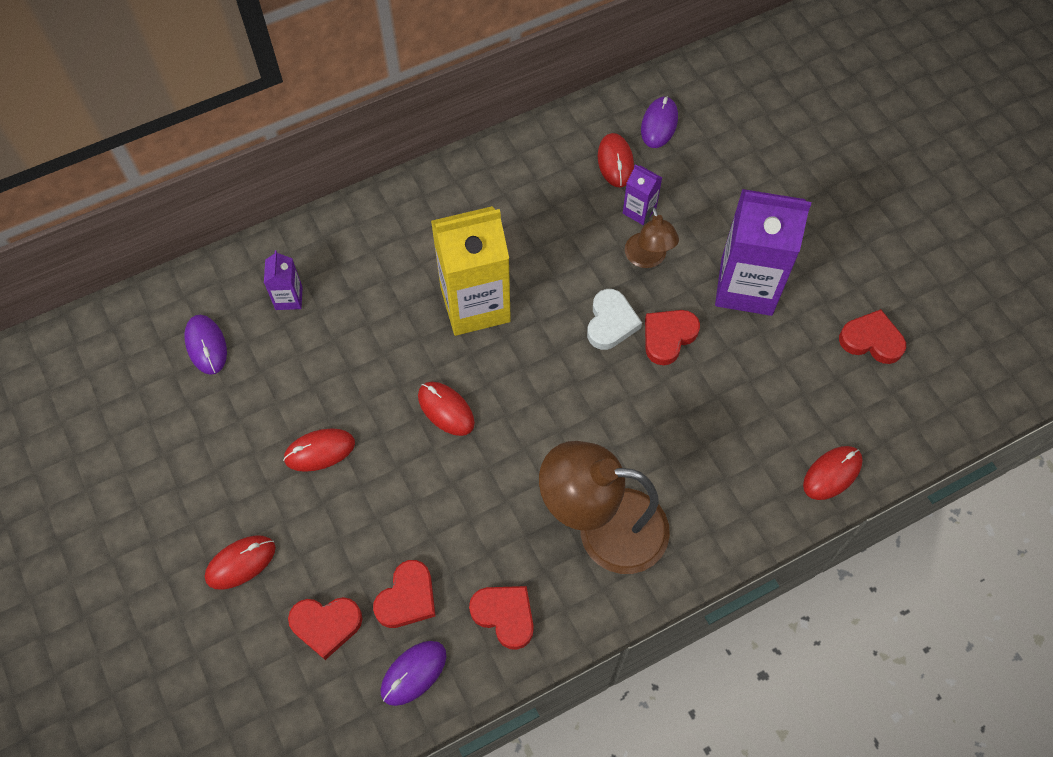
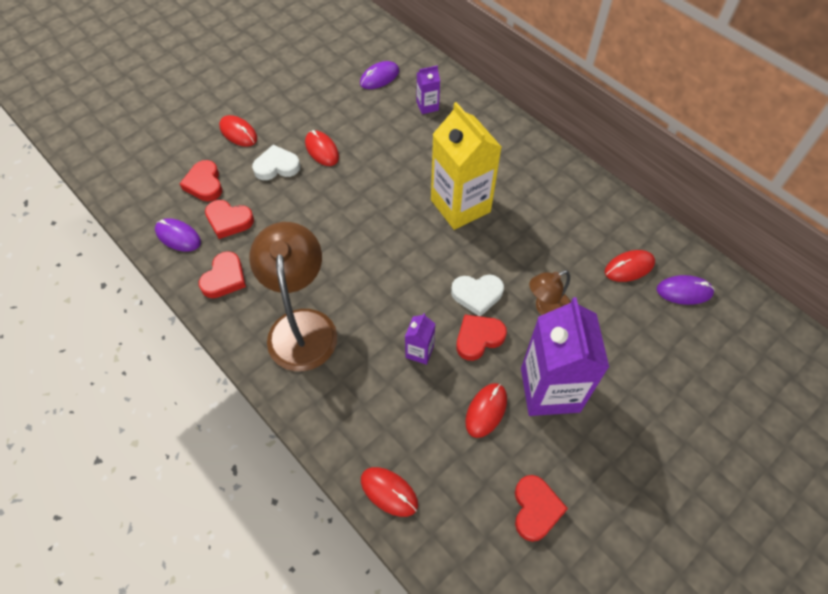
camera: 75 degrees right, 5 degrees down
red mouse [418,382,475,436] -> red mouse moved to [465,383,507,438]
purple carton [623,165,662,225] -> purple carton moved to [405,313,435,365]
red heart [645,310,700,365] -> red heart turned 60 degrees counterclockwise [456,315,507,361]
none -> white heart [252,145,300,180]

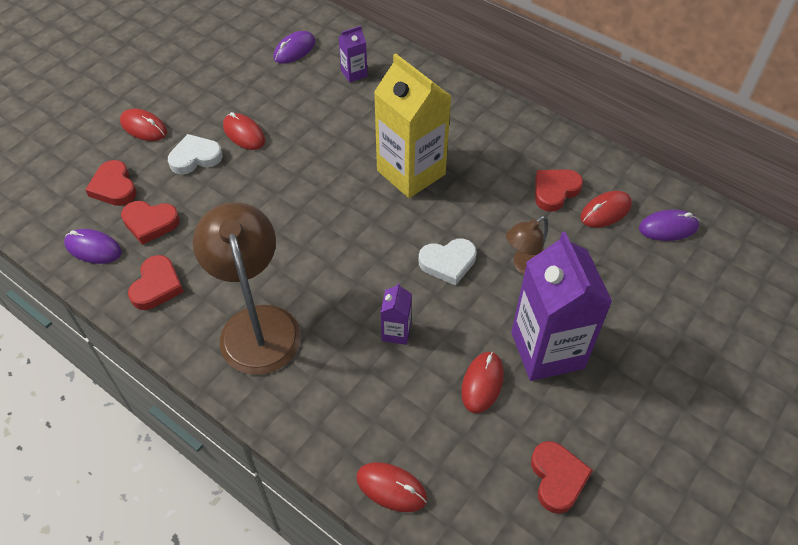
camera: 10 degrees left, 5 degrees down
red heart [456,315,507,361] -> red heart moved to [535,169,583,212]

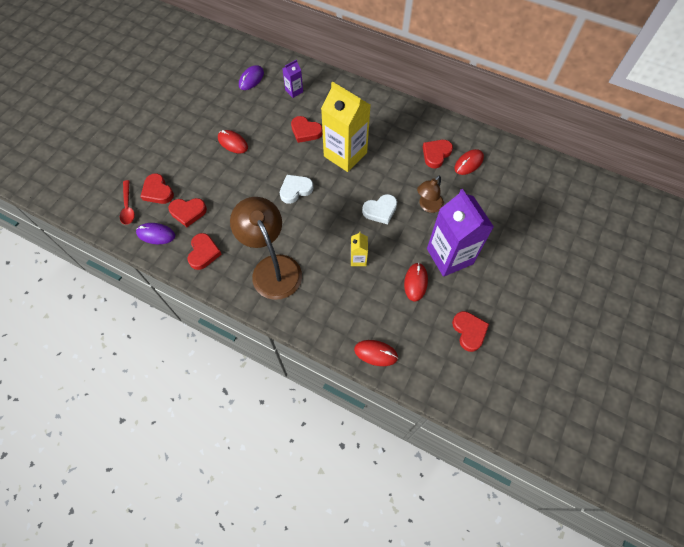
camera: 10 degrees left, 10 degrees up
red mouse [120,108,167,141] -> none
white heart [168,134,223,175] -> white heart moved to [280,175,313,204]
purple carton [381,283,412,345] -> yellow carton [351,231,368,266]
purple mouse [639,209,699,241] -> none
none -> red spoon [120,180,135,225]
none -> red heart [291,116,323,143]

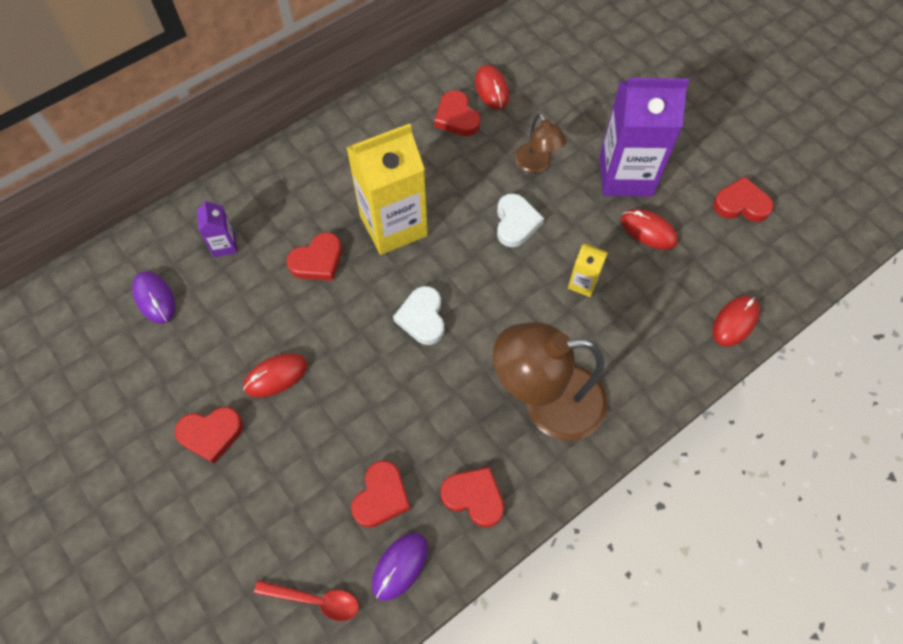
camera: 65 degrees left, 0 degrees up
red heart [140,173,174,204] -> red heart moved to [175,407,243,464]

